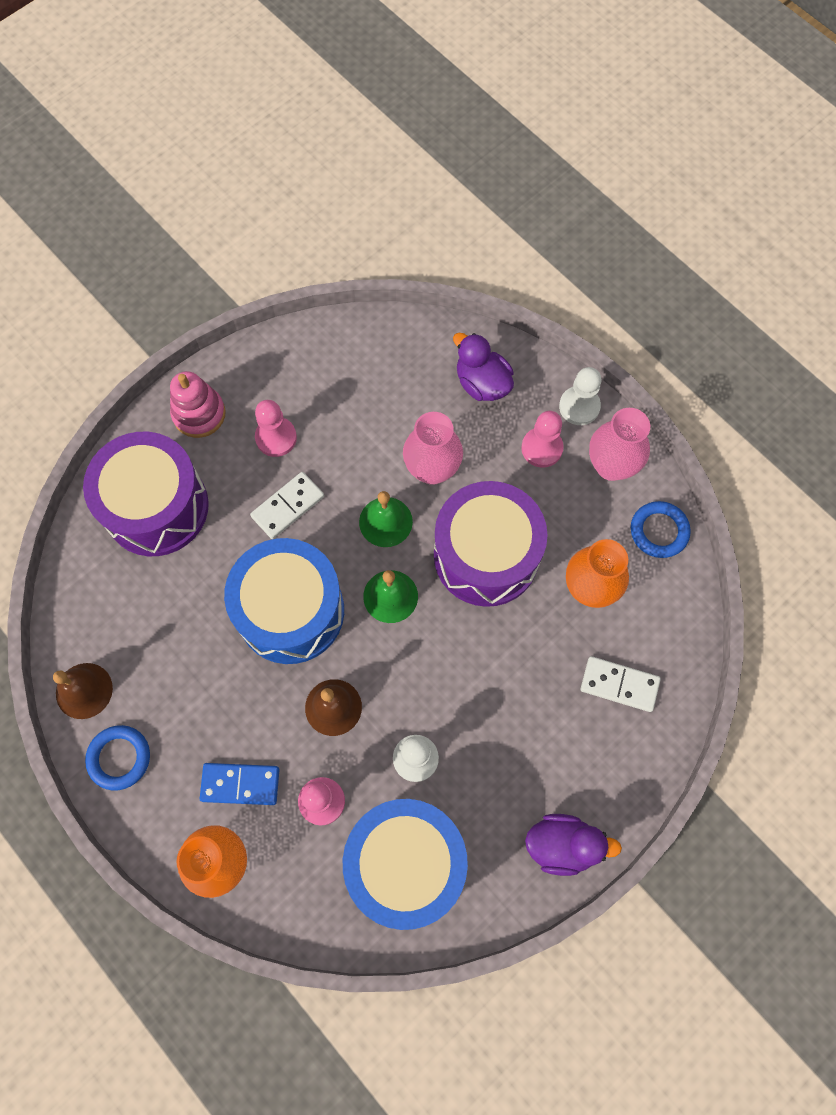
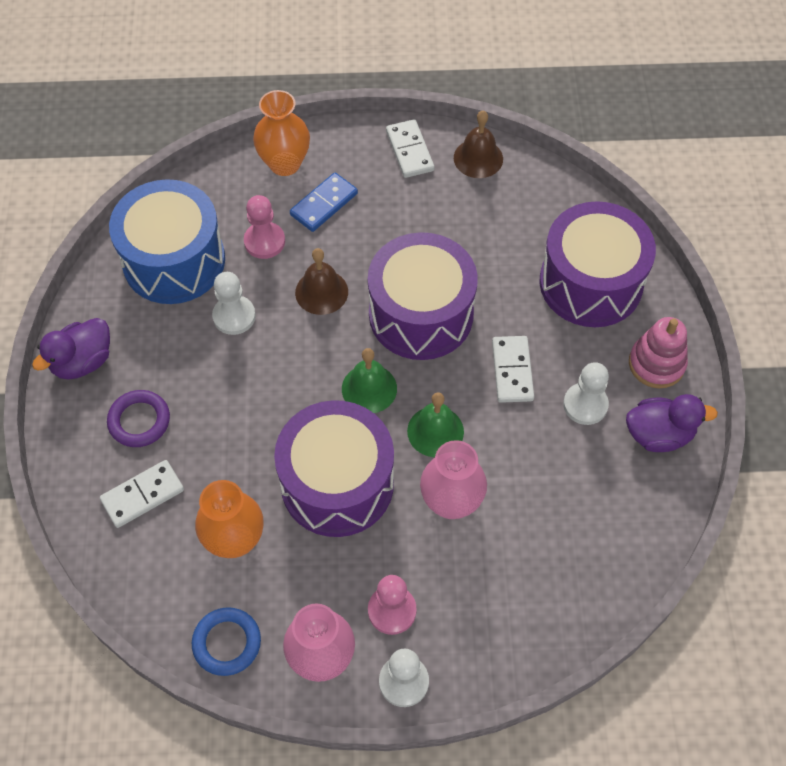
camera: 130 degrees right, 10 degrees down
blue ring [85,725,150,790] -> white domino [386,119,435,178]
blue drum [224,538,344,664] -> purple drum [368,232,478,360]
pink pawn [255,400,297,457] -> white pawn [563,362,609,425]
purple duck [453,333,514,401] -> purple duck moved to [626,394,718,452]
none -> purple ring [107,390,170,447]

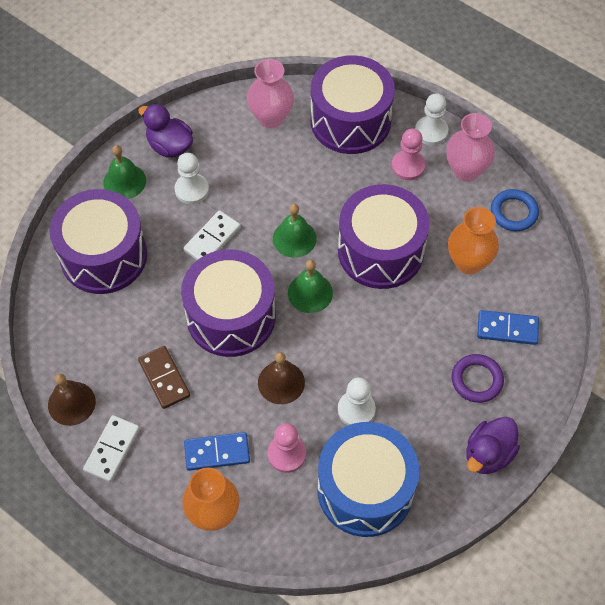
camera: 140 degrees left, 0 degrees up
purple duck [32,318,110,380] -> purple duck turned 135 degrees clockwise [466,417,520,474]
white domino [100,460,184,528] -> blue domino [477,310,539,345]
pink vase [420,440,487,519] -> pink vase moved to [247,59,294,128]
pink stacking toy [629,317,688,388] -> green bell [103,145,146,199]
none -> brown domino [138,346,190,409]
none -> purple drum [310,55,395,154]

